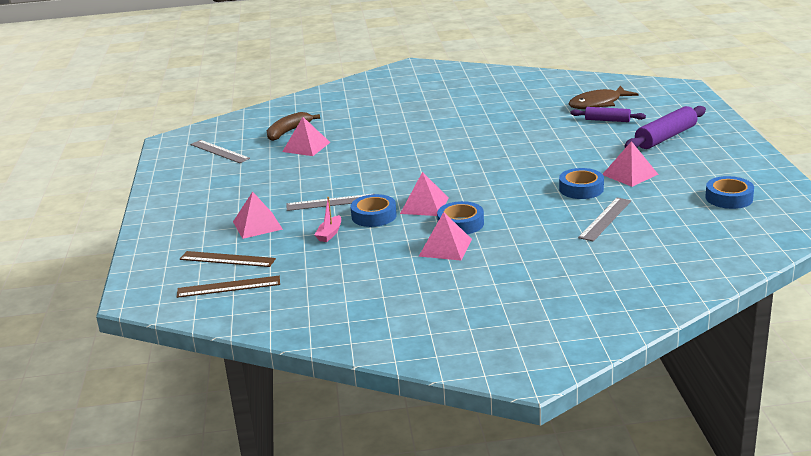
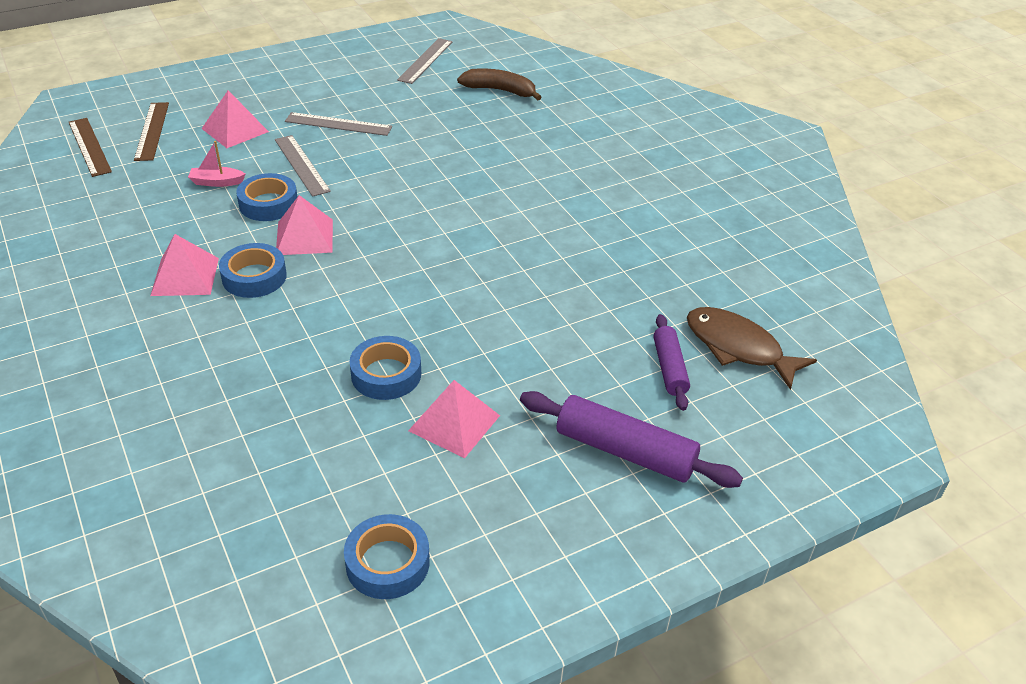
camera: 65 degrees right, 15 degrees up
pink pyramid [282,117,330,156] -> none
grey ruler [578,198,631,241] -> grey ruler moved to [285,112,392,136]

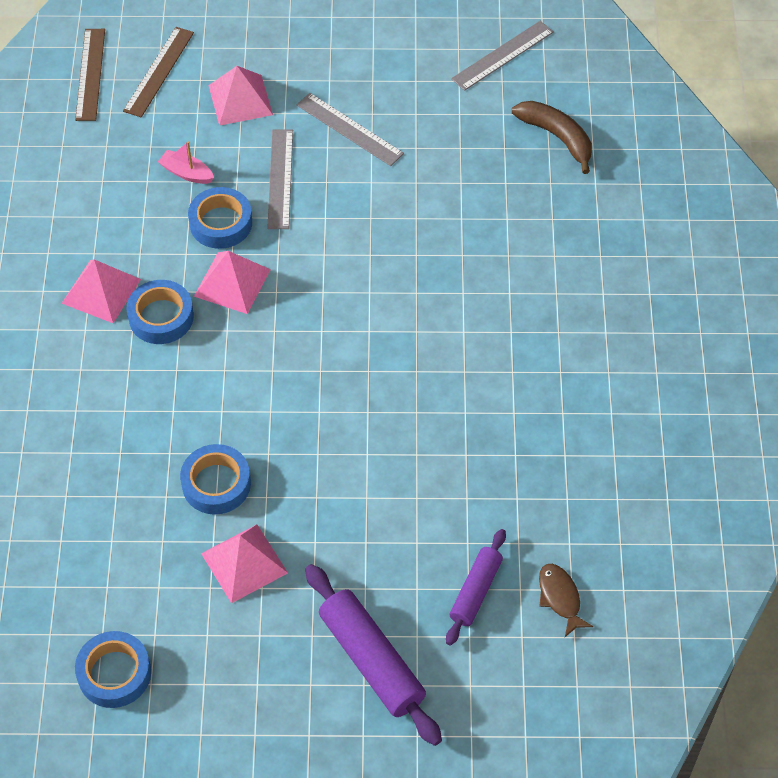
camera: 30 degrees right, 15 degrees up
brown fish [687,307,817,390] -> brown fish [539,564,593,637], size x0.56

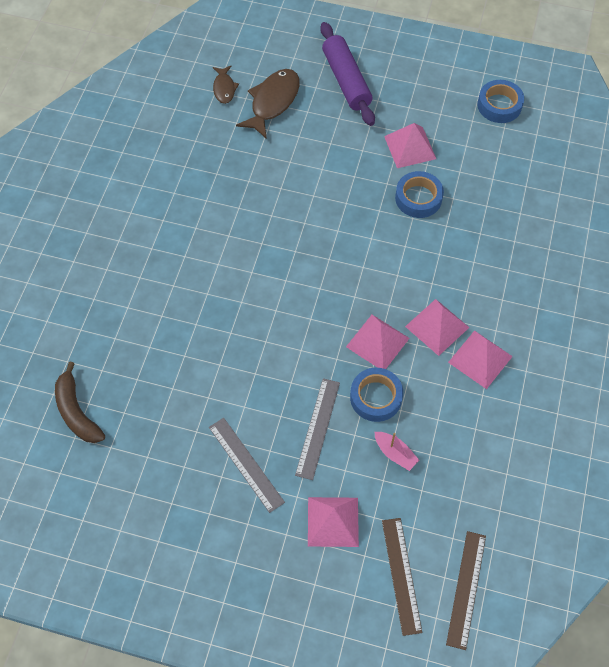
camera: 165 degrees left, 5 degrees up
brown ruler [123,27,194,117] -> brown ruler turned 45 degrees counterclockwise [382,518,422,636]
blue tape [127,280,194,344] -> pink pyramid [405,299,470,356]
purple rolling pin [446,529,506,646] -> brown fish [236,69,300,139]
grey ruler [451,21,554,91] -> none

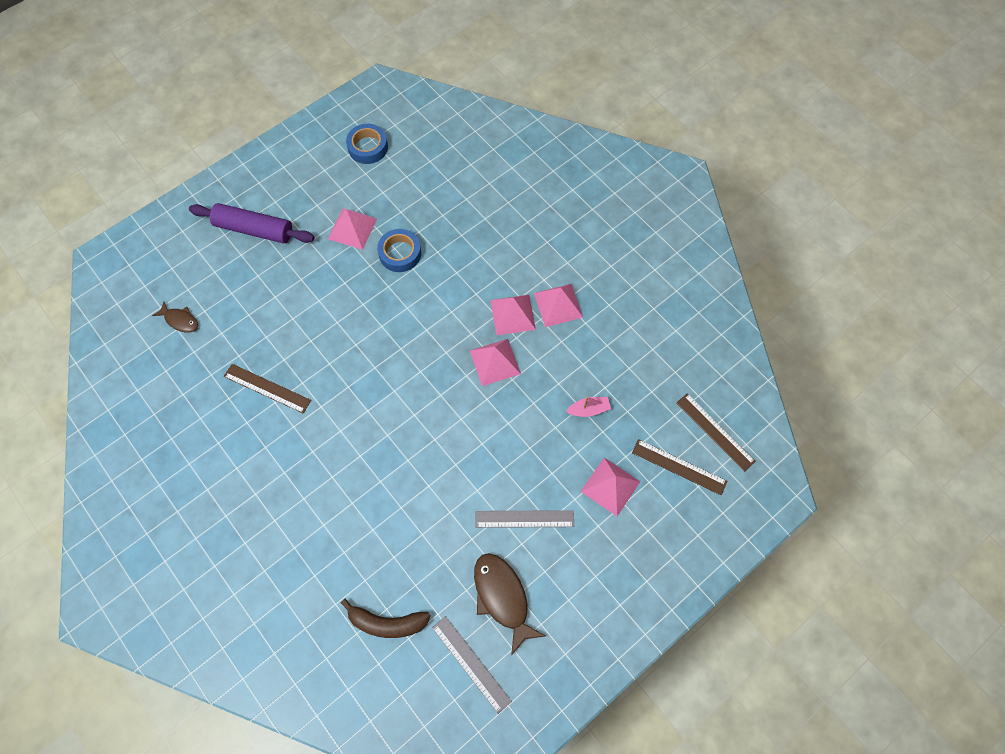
camera: 55 degrees left, 5 degrees up
brown fish [236,69,300,139] -> brown fish moved to [474,553,545,655]
grey ruler [295,378,340,480] -> grey ruler moved to [432,616,512,714]
blue tape [350,368,403,422] -> none
none -> brown ruler [224,364,311,414]

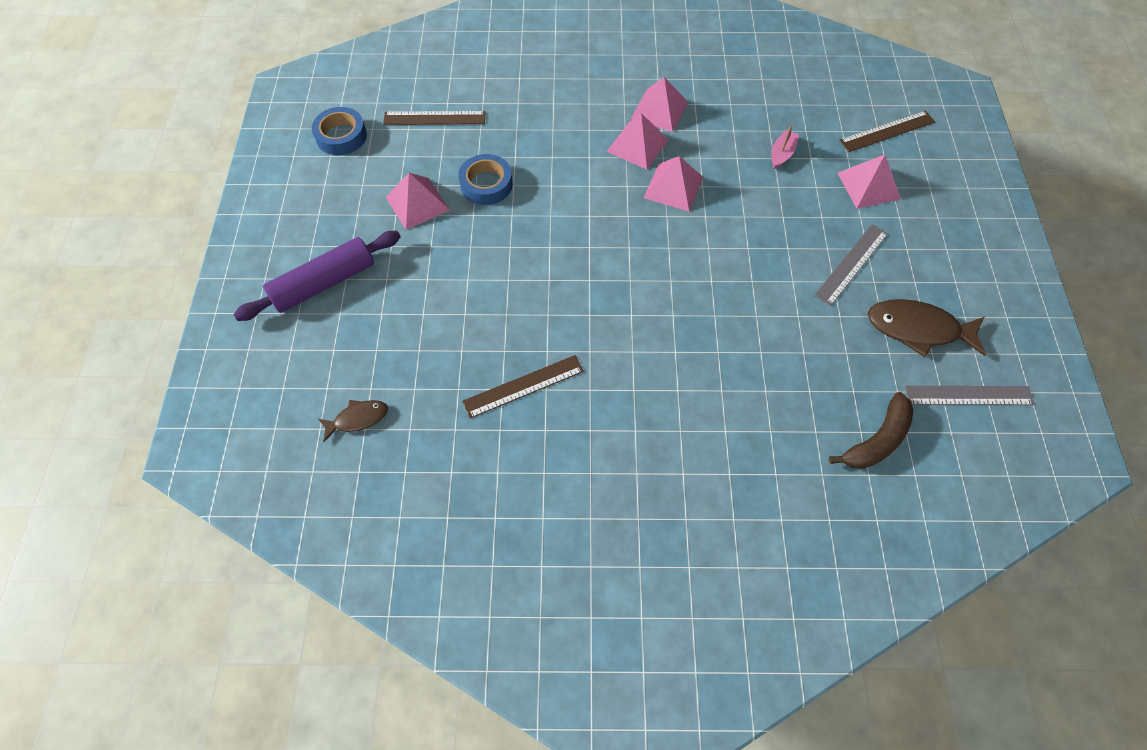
camera: 50 degrees left, 5 degrees down
brown ruler [676,393,756,472] -> brown ruler moved to [383,111,486,125]

